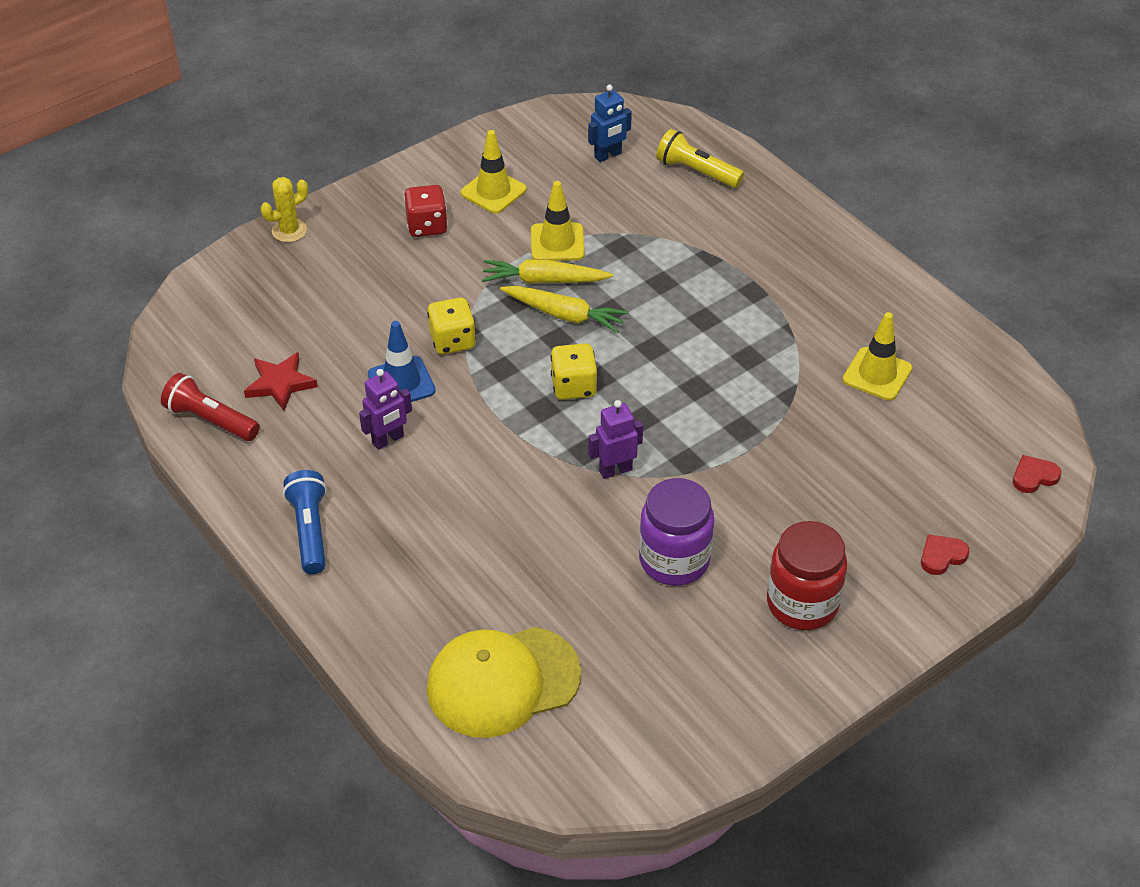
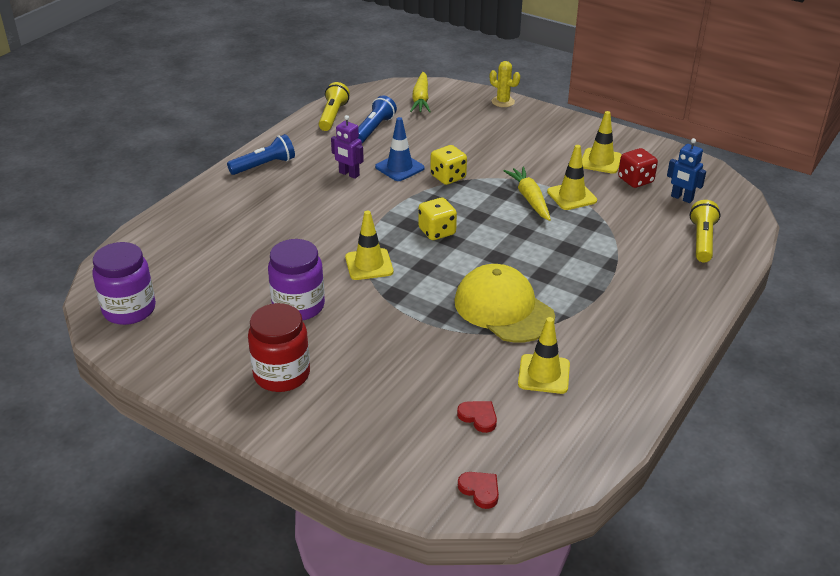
camera: 70 degrees right, 10 degrees down
red flashlight [161,373,260,441] -> yellow flashlight [319,82,350,131]
red star [244,352,318,411] -> blue flashlight [358,95,397,143]
red dice [404,185,448,237] -> red dice moved to [618,148,658,188]
yellow cap [427,627,581,738] -> yellow cap moved to [455,264,555,343]
yellow carrot [500,286,628,333] -> yellow carrot moved to [410,72,431,112]
purple robot [588,400,643,479] -> yellow traffic cone [345,211,393,280]
red heart [921,534,970,575] -> red heart moved to [457,401,497,433]
none -> purple jar [92,242,156,325]

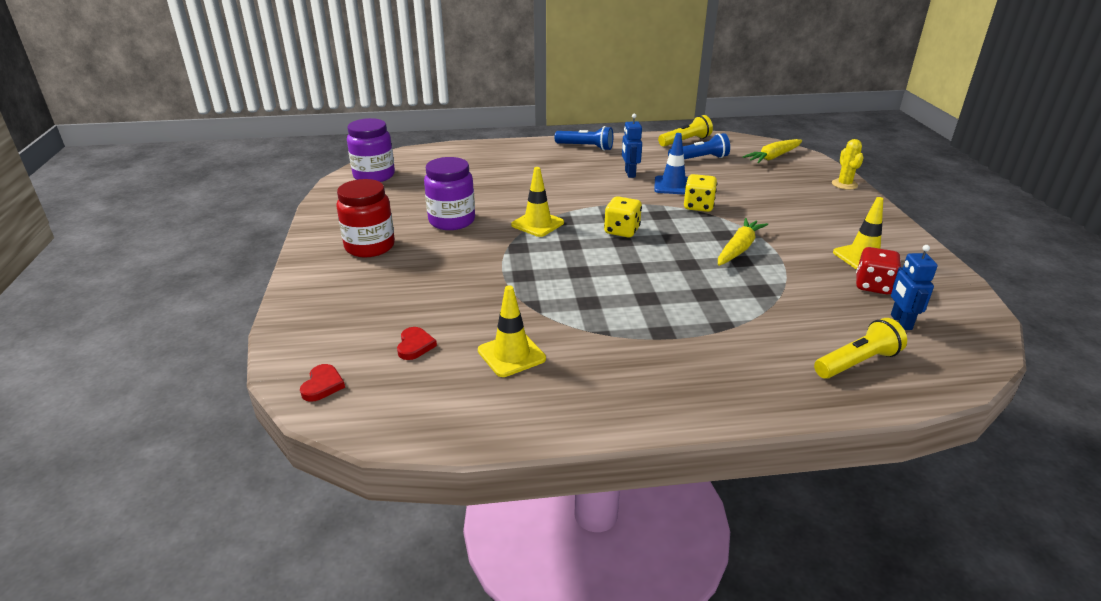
camera: 50 degrees right, 5 degrees down
purple robot [331,115,364,179] -> blue robot [622,113,642,178]
yellow cap [455,264,555,343] -> none
yellow traffic cone [547,145,597,210] -> none

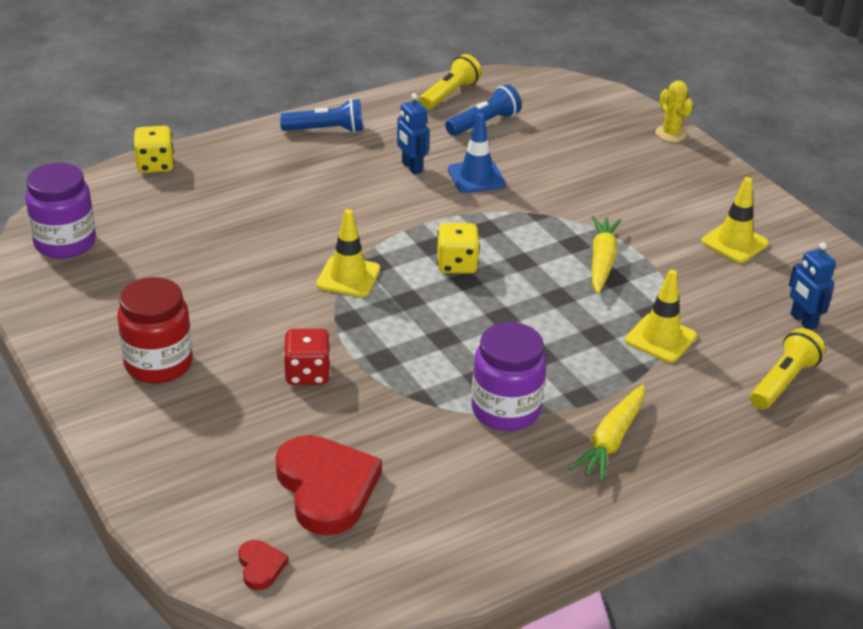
camera: 25 degrees left, 5 degrees up
red heart [397,327,437,360] -> red heart [275,435,382,535], size x2.24
purple jar [424,157,475,230] -> purple jar moved to [471,322,546,431]
yellow traffic cone [478,285,546,377] -> yellow traffic cone moved to [625,270,697,363]
yellow dice [684,174,717,212] -> yellow dice moved to [133,126,174,173]
yellow carrot [743,139,802,163] -> yellow carrot moved to [569,384,645,482]
red dice [856,247,901,294] -> red dice moved to [283,329,331,385]

